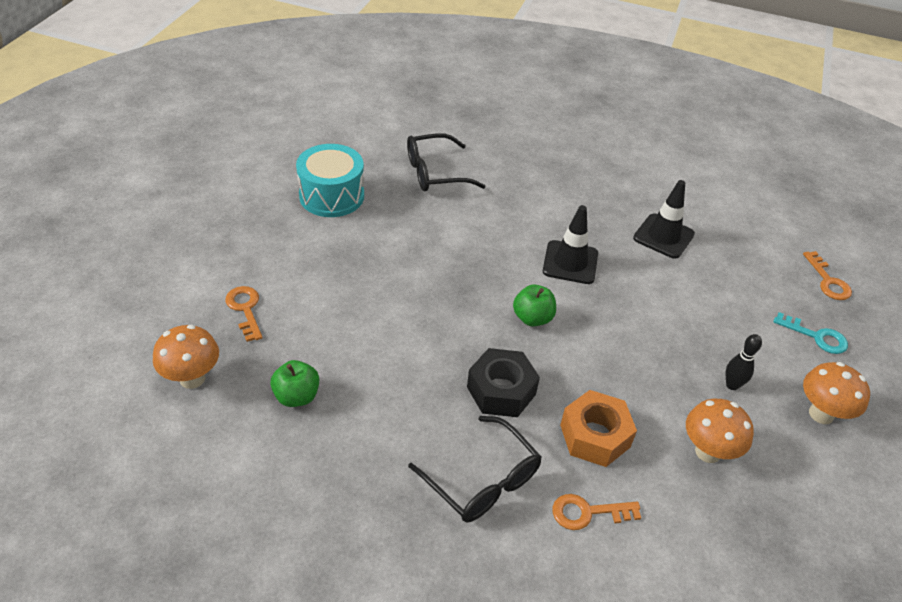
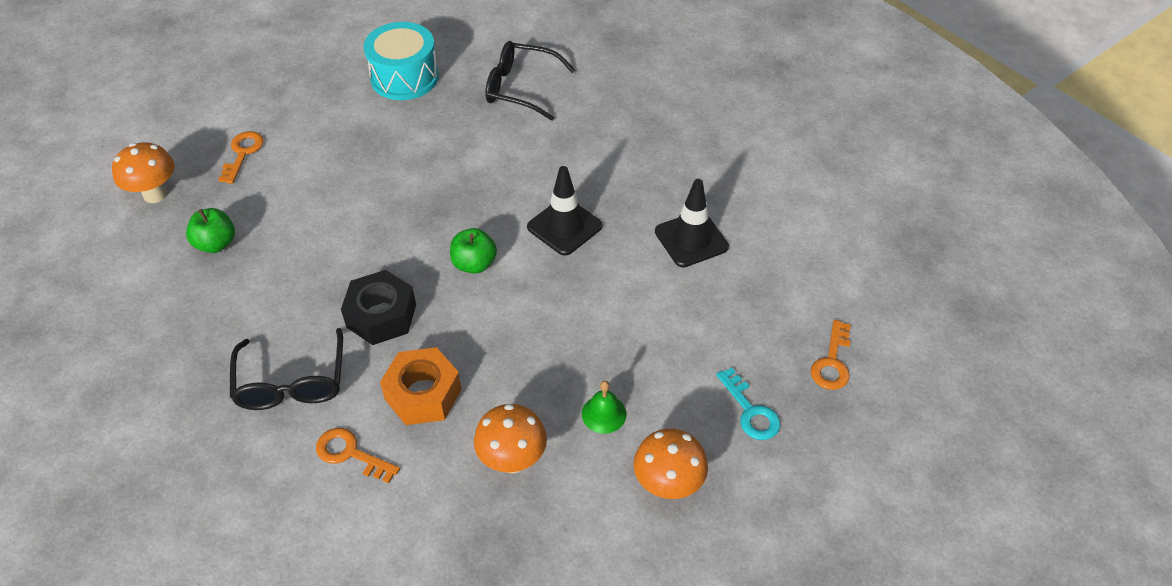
camera: 35 degrees right, 5 degrees up
black bowling pin [725,334,762,390] -> green bell [582,381,626,434]

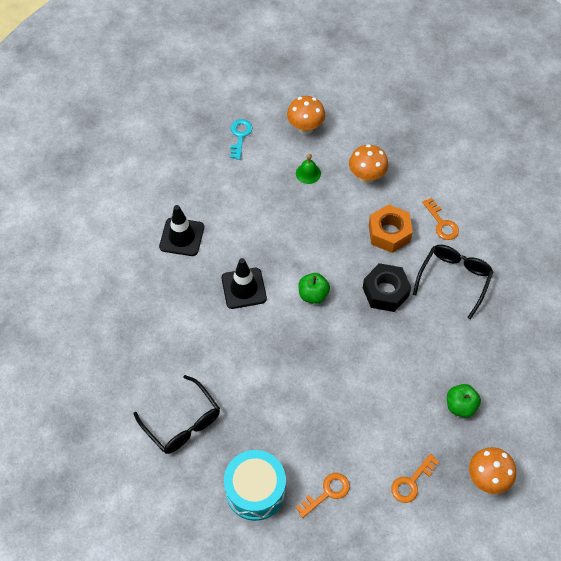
camera: 145 degrees left, 10 degrees up
orange key [811,320,851,390] -> orange key moved to [296,473,350,518]

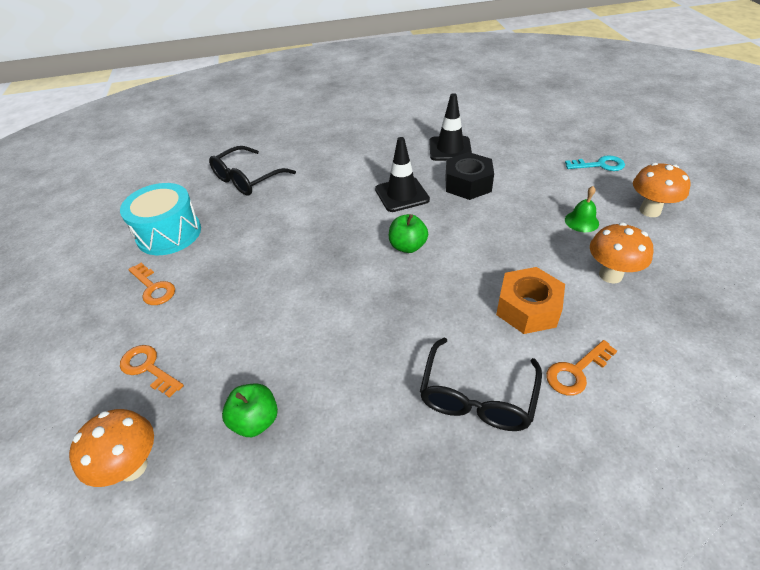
camera: 85 degrees right, 15 degrees down
black nut [363,263,411,312] -> black nut moved to [445,152,494,200]
black glasses [413,245,494,319] -> black glasses turned 90 degrees clockwise [420,338,542,431]

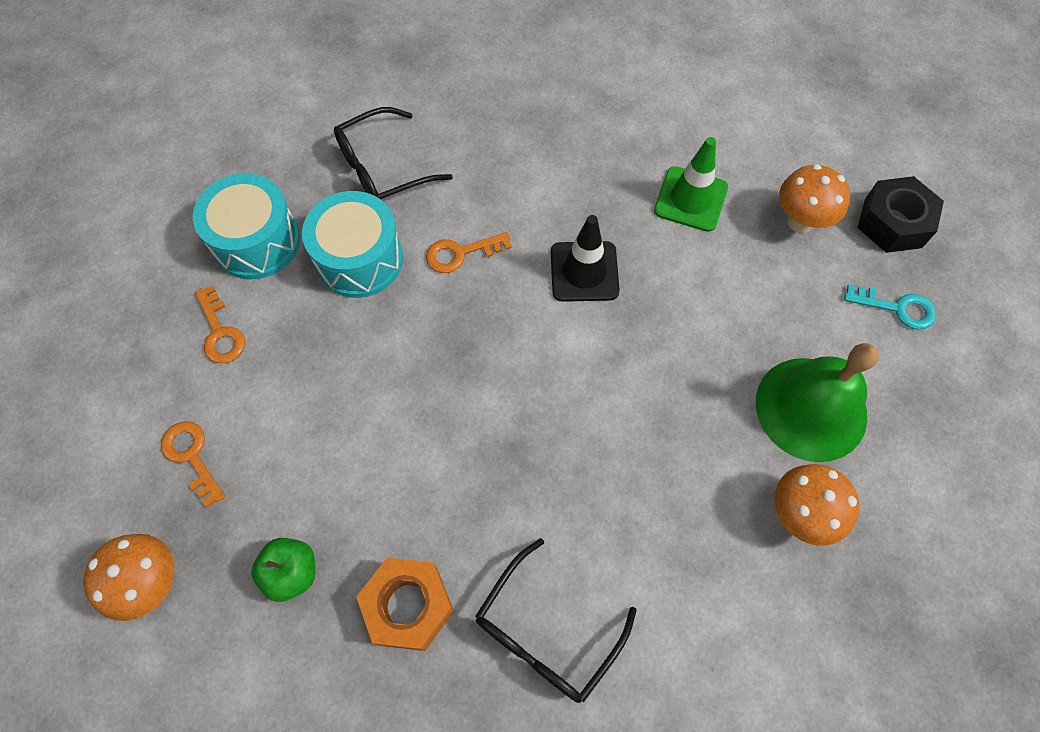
camera: 15 degrees right, 20 degrees up
green apple [389,214,428,253] -> none
black traffic cone [429,93,472,161] -> green traffic cone [654,137,728,232]
black nut [445,152,494,200] -> black nut moved to [857,176,944,253]
orange nut [496,267,565,334] -> orange nut moved to [356,558,454,651]
orange key [546,340,617,395] -> orange key moved to [426,232,512,273]
green bell [565,186,599,232] -> green bell [756,343,879,462], size x2.32
orange mushroom [633,163,691,217] -> orange mushroom moved to [779,164,850,233]
none -> turquoise drum [302,191,403,298]

